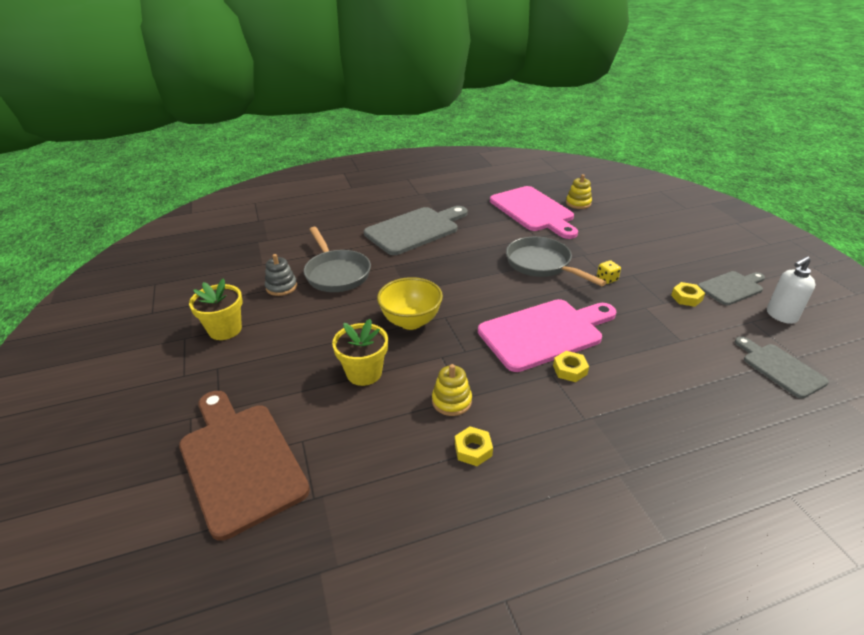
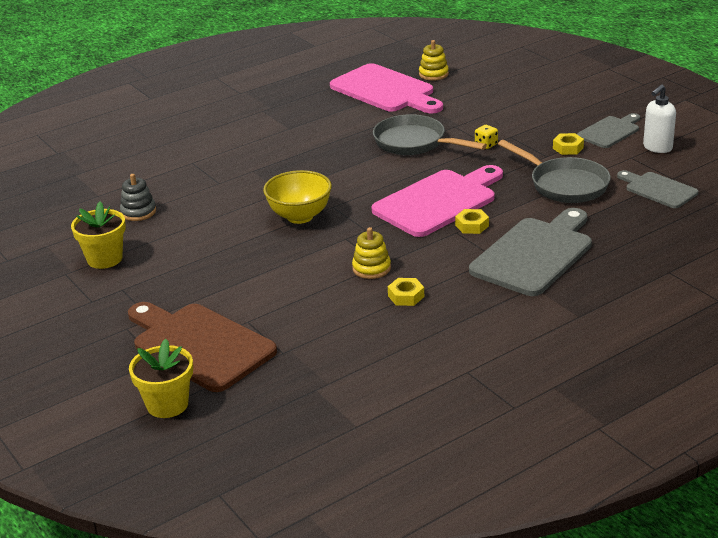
camera: 15 degrees left, 5 degrees down
grey pan [304,227,371,292] -> grey pan moved to [498,140,611,203]
yellow flower pot [332,319,388,386] -> yellow flower pot moved to [129,339,193,418]
grey cutting board [364,206,468,255] -> grey cutting board moved to [469,208,592,296]

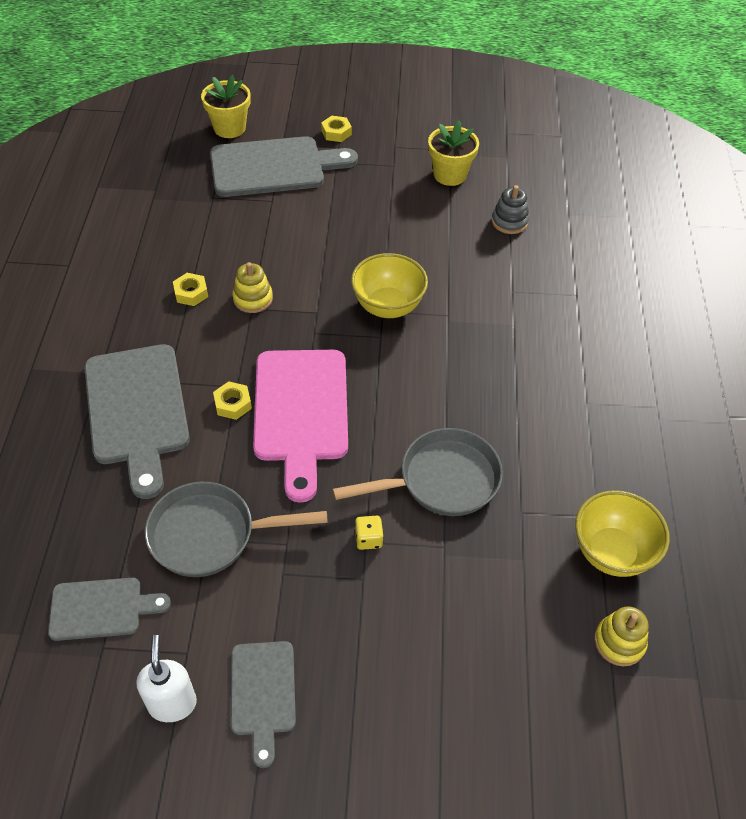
camera: 125 degrees right, 20 degrees up
brown cutting board [128,302,277,392] -> grey cutting board [210,136,358,197]
pink cutting board [330,63,443,114] -> yellow bowl [575,490,670,577]
yellow nut [553,133,584,155] -> yellow nut moved to [321,116,352,142]

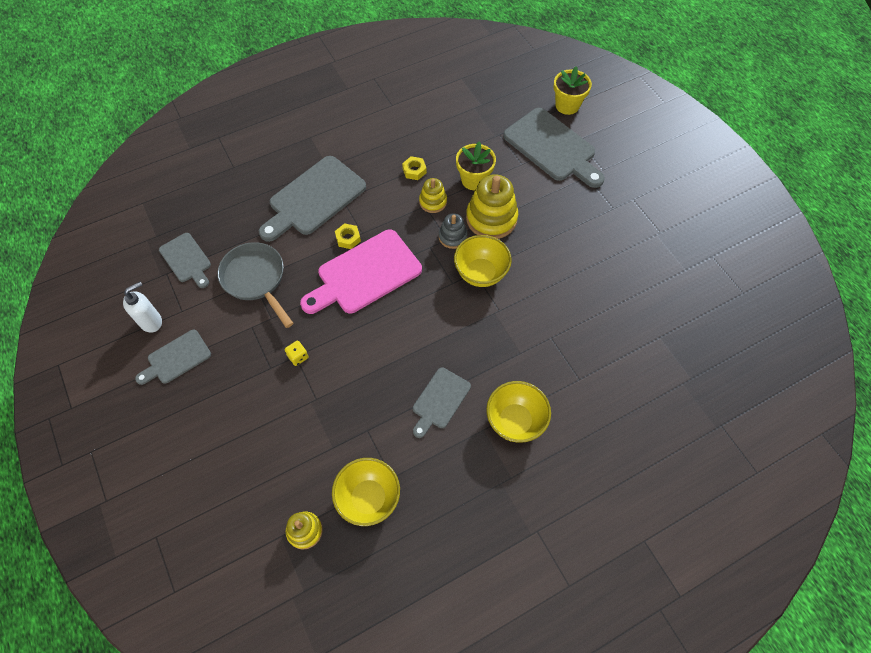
camera: 60 degrees right, 10 degrees up
yellow nut [321,116,352,142] -> none
grey pan [332,428,503,516] -> none
yellow flower pot [428,121,479,186] -> yellow flower pot moved to [456,141,496,190]
grey stacking toy [492,185,529,234] -> grey stacking toy moved to [439,213,468,249]
none -> grey cutting board [413,368,471,438]
none -> yellow stacking toy [466,174,518,239]
none -> yellow bowl [486,381,551,443]

